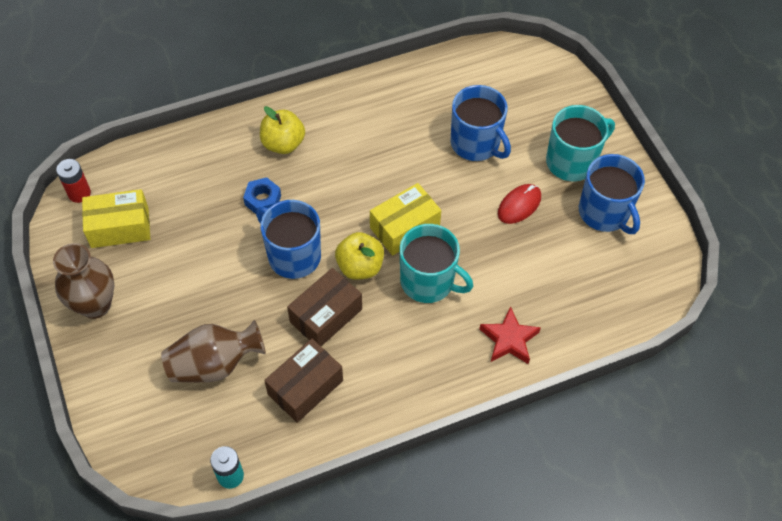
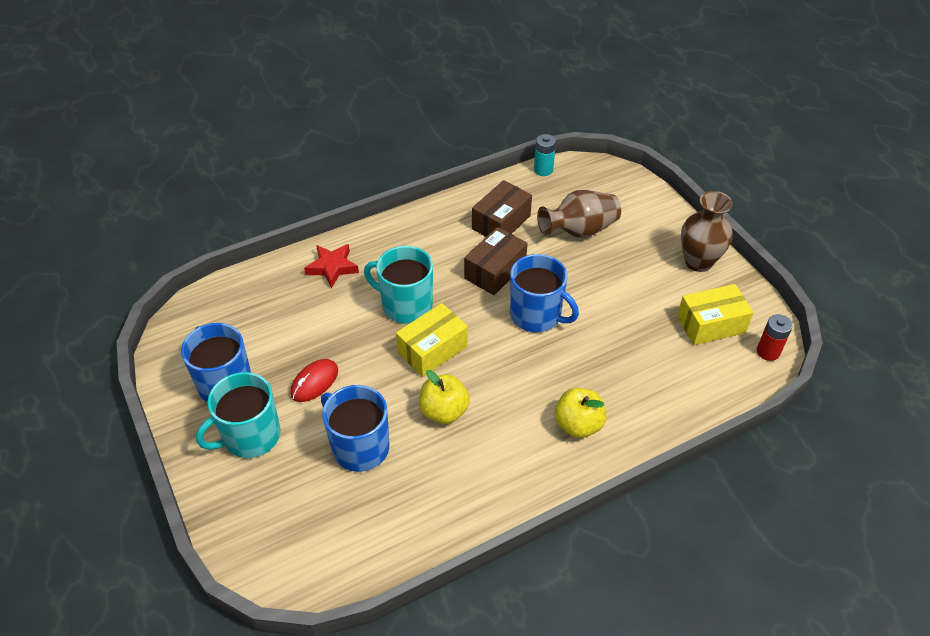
camera: 175 degrees right, 10 degrees down
blue nut [243,177,281,214] -> none
yellow apple [335,232,384,280] -> yellow apple moved to [419,370,470,424]

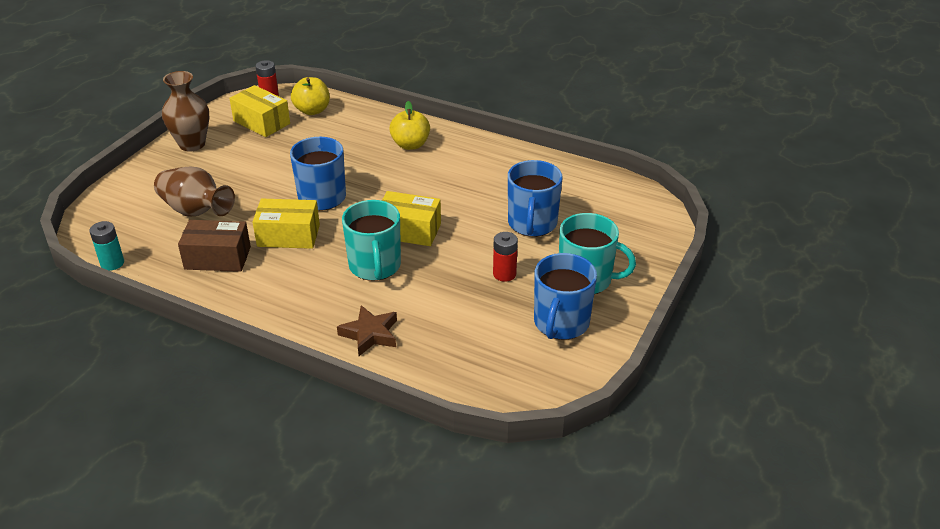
camera: 125 degrees left, 10 degrees down
red mouse [290,359,338,402] -> red battery [493,232,518,282]
red star [304,244,359,288] -> brown star [337,305,397,356]
yellow apple [419,370,470,424] -> yellow apple moved to [291,77,330,115]
brown box [464,227,528,295] -> yellow box [252,199,320,249]

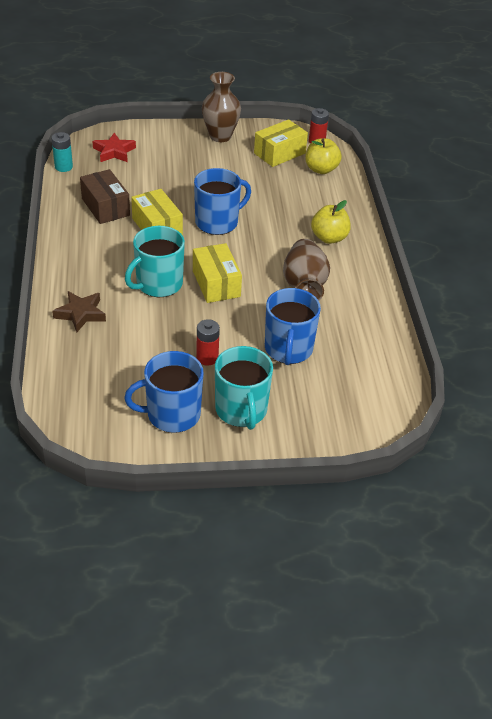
camera: 55 degrees right, 5 degrees up
brown vase [154,167,235,216] -> brown vase moved to [283,239,330,301]
yellow box [229,85,290,137] -> yellow box turned 45 degrees clockwise [254,119,308,167]
blue mug [508,160,562,237] -> blue mug turned 60 degrees counterclockwise [265,288,321,365]
none -> red star [92,133,136,162]

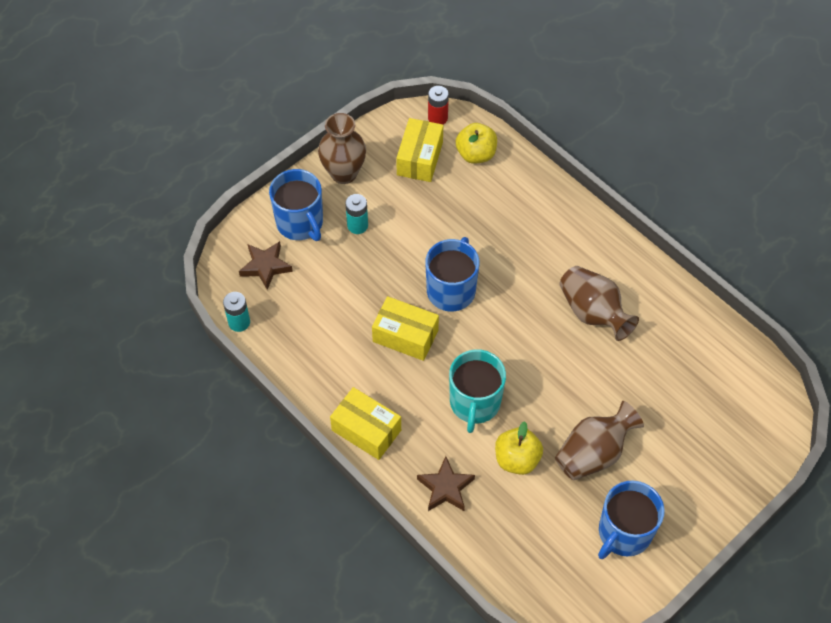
camera: 35 degrees left, 15 degrees up
brown box [80,169,130,224] -> none
red star [92,133,136,162] -> brown star [239,241,293,290]
yellow box [193,243,242,303] -> yellow box moved to [330,387,401,460]
red battery [196,319,220,366] -> brown vase [555,401,644,480]
turquoise mug [215,346,273,430] -> none
blue mug [265,288,321,365] -> blue mug moved to [269,169,323,241]
yellow apple [311,200,351,244] -> yellow apple moved to [495,421,543,475]
none -> turquoise battery [345,194,368,234]

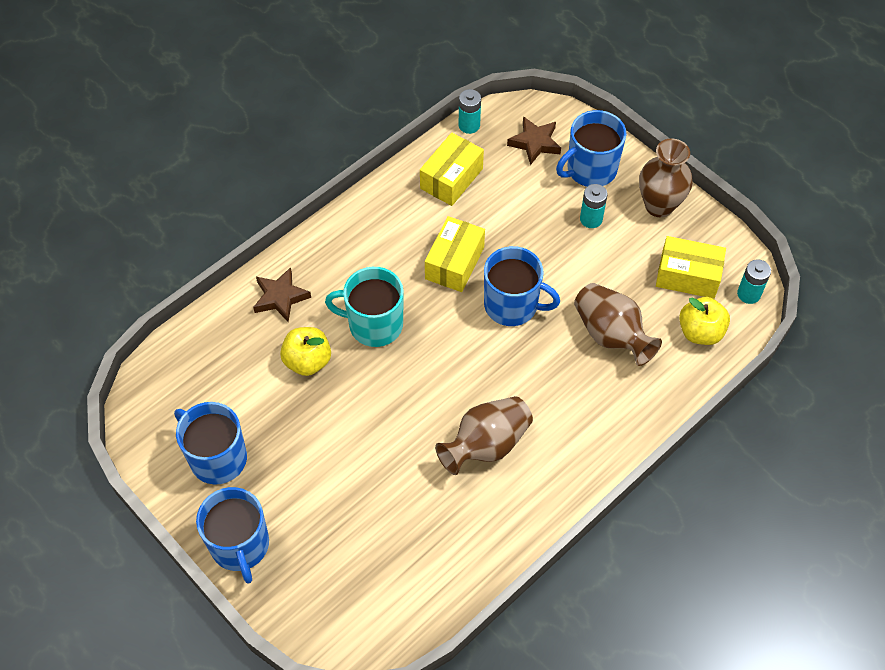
camera: 90 degrees right, 0 degrees up
yellow box [330,387,401,460] -> yellow box moved to [420,133,484,206]
red battery [428,86,449,125] -> turquoise battery [737,259,771,304]
brown vase [555,401,644,480] -> brown vase moved to [574,283,662,366]
none -> blue mug [196,487,269,584]

